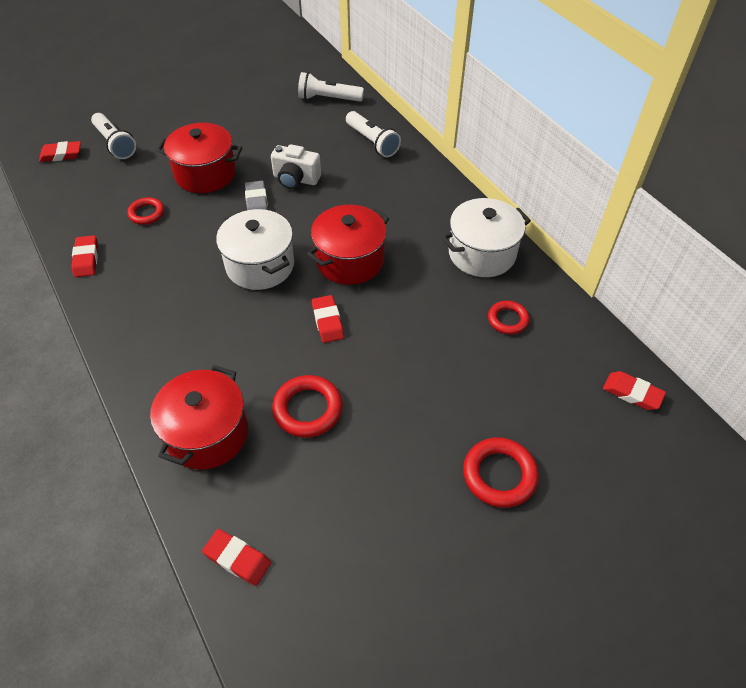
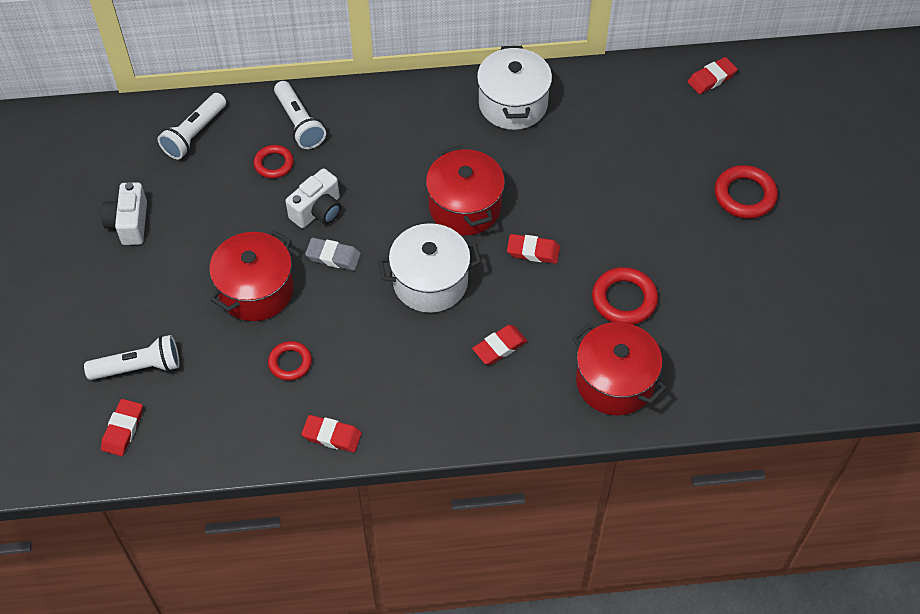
camera: 65 degrees left, 5 degrees up
red eraser [202,529,271,586] -> red eraser moved to [472,325,527,365]
white flashlight [346,111,401,157] -> white flashlight turned 75 degrees clockwise [274,81,326,149]
red ring [488,301,529,335] -> red ring moved to [254,145,294,179]
none -> white camera [101,182,147,245]

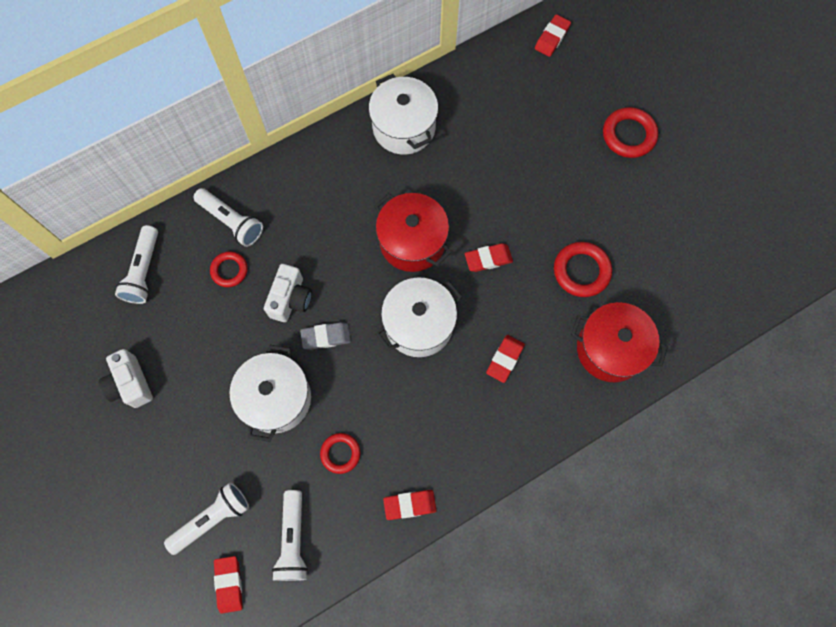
camera: 25 degrees left, 15 degrees up
red pot [209,230,294,321] -> white pot [229,345,311,442]
none -> white flashlight [272,490,308,581]

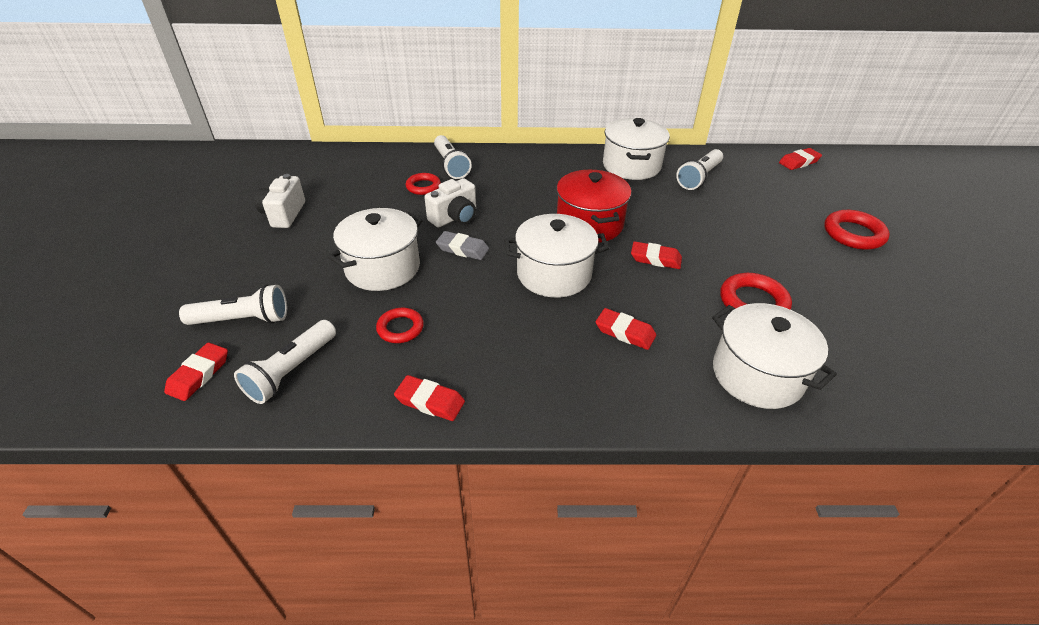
camera: 30 degrees right, 30 degrees down
white flashlight [115,225,158,304] -> white flashlight moved to [676,149,723,190]
red eraser [486,335,525,383] -> red eraser turned 60 degrees clockwise [596,308,656,350]
red pot [571,302,668,382] -> white pot [712,303,837,409]

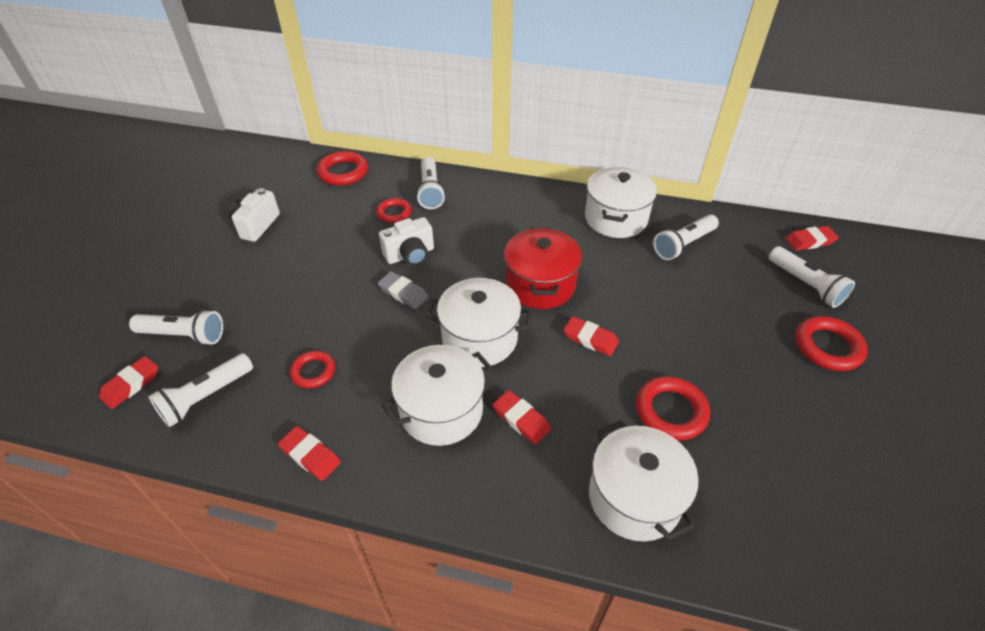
camera: 15 degrees right, 5 degrees up
white pot [328,208,423,291] -> white pot moved to [382,345,493,446]
none -> red ring [317,151,368,186]
none -> white flashlight [769,246,855,308]

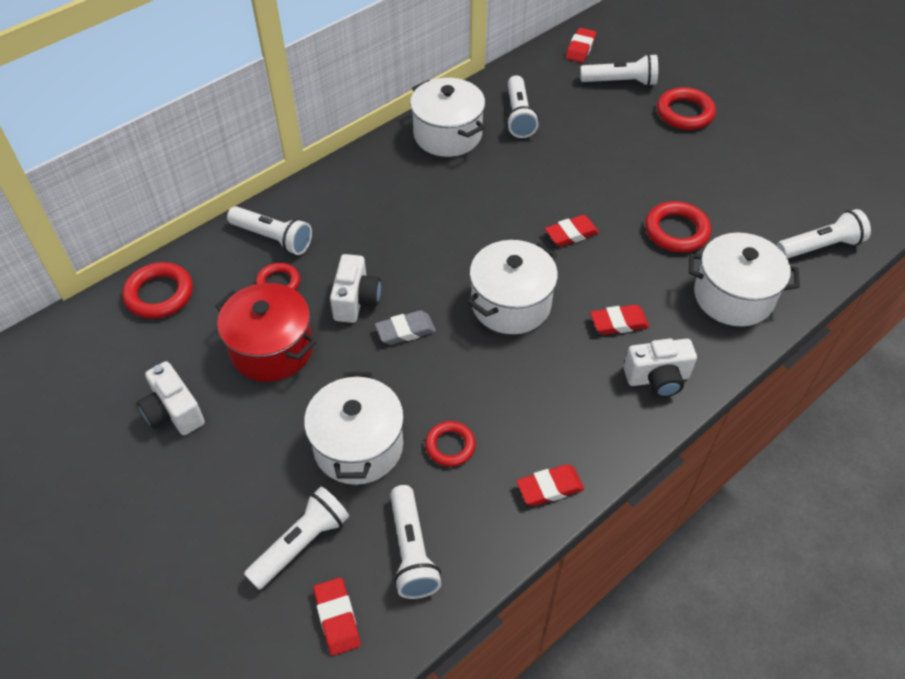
camera: 55 degrees left, 5 degrees up
white pot [382,345,493,446] -> white pot moved to [304,372,404,485]
red pot [504,227,582,309] -> red pot moved to [215,283,316,382]
none -> white camera [624,339,697,398]
none -> white flashlight [777,209,871,259]

